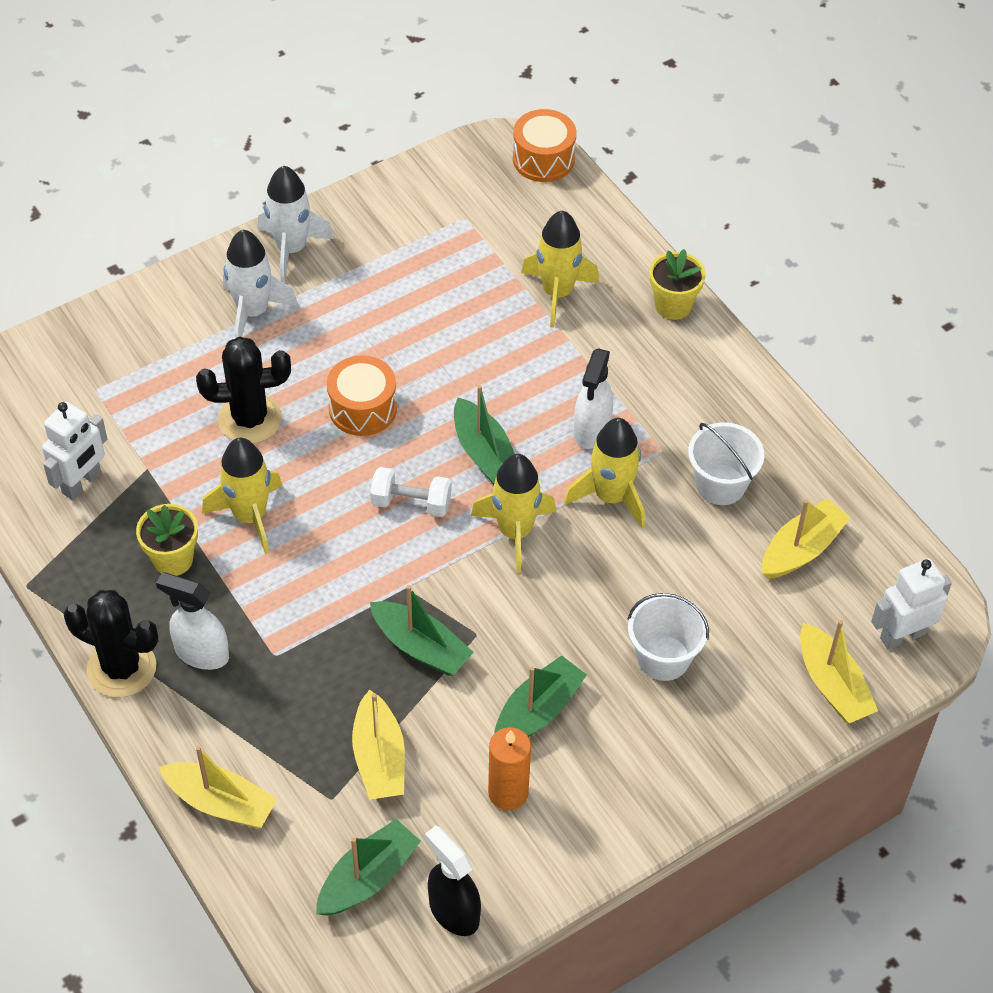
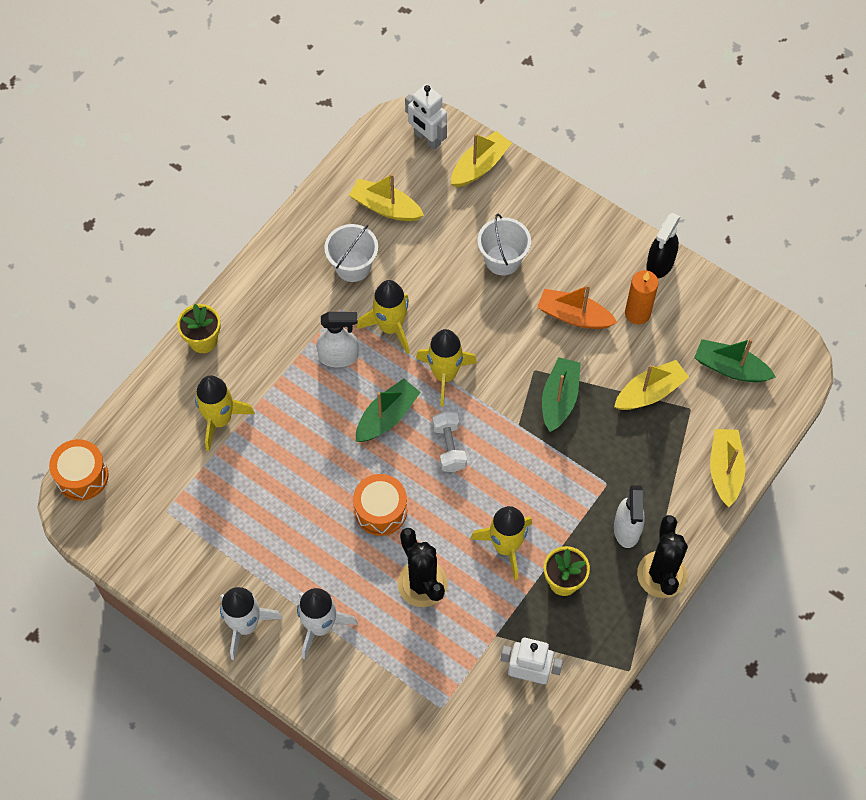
camera: 110 degrees left, 10 degrees up
black spray bottle [425,826,481,936] -> black spray bottle moved to [646,213,681,278]
green boat [494,656,587,737] -> orange boat [537,285,618,329]

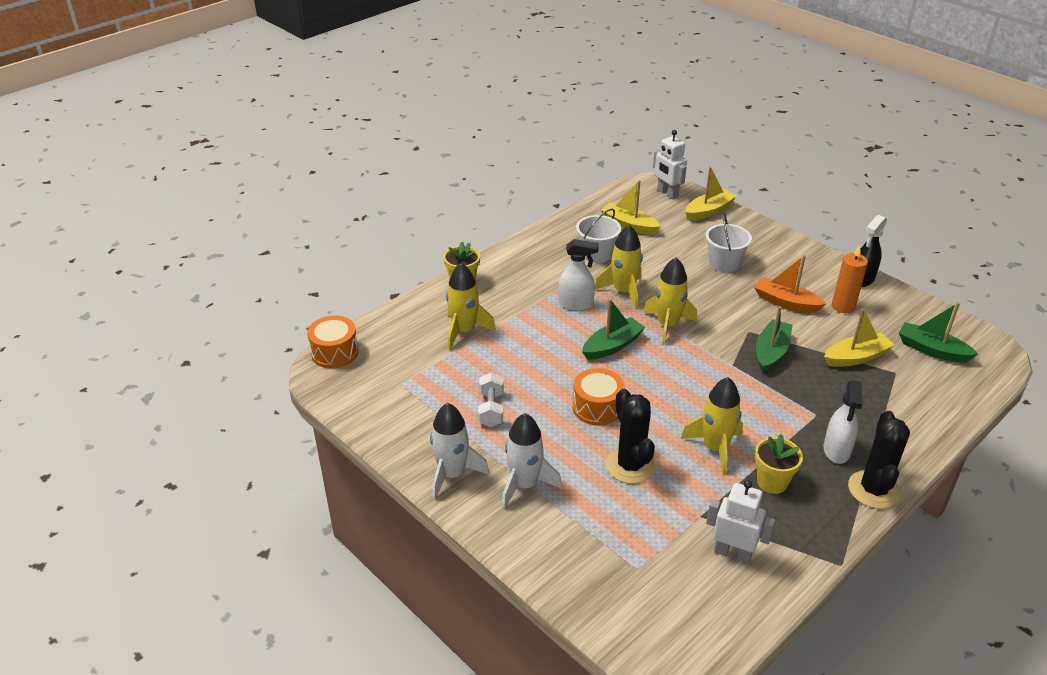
camera: 10 degrees right, 25 degrees down
white dumbbell [433,411,467,472] -> white dumbbell moved to [478,372,504,427]
yellow boat [710,429,745,507] -> none

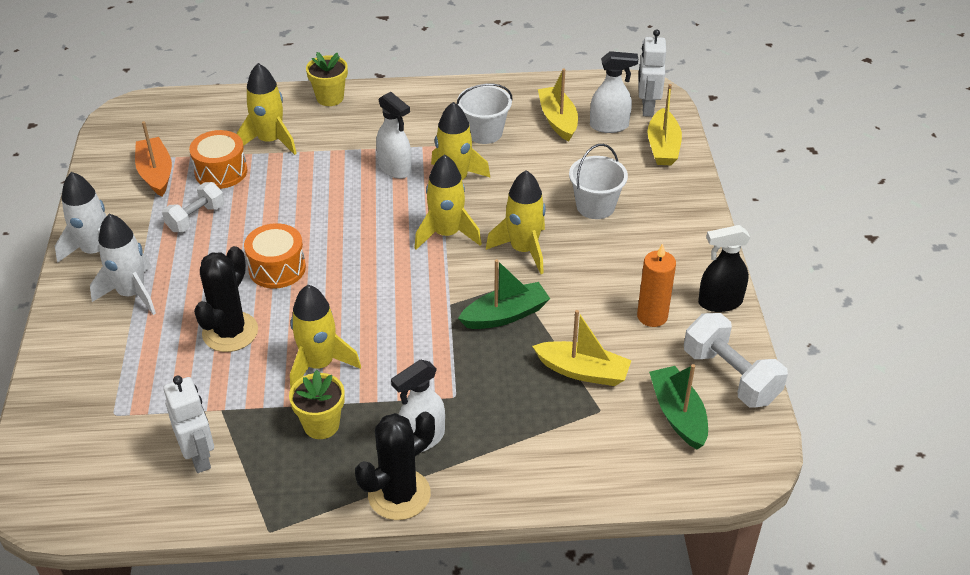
camera: 40 degrees right, 5 degrees up
orange drum [307,315,359,368] -> orange drum moved to [189,130,248,189]
green boat [582,299,645,360] -> none
yellow boat [685,166,737,220] -> yellow boat turned 90 degrees clockwise [647,84,682,165]
orange boat [754,255,826,313] -> orange boat moved to [135,121,172,196]
none -> yellow rocket [486,170,546,274]
none -> white spray bottle [590,51,638,133]
none -> white dumbbell [684,313,788,407]

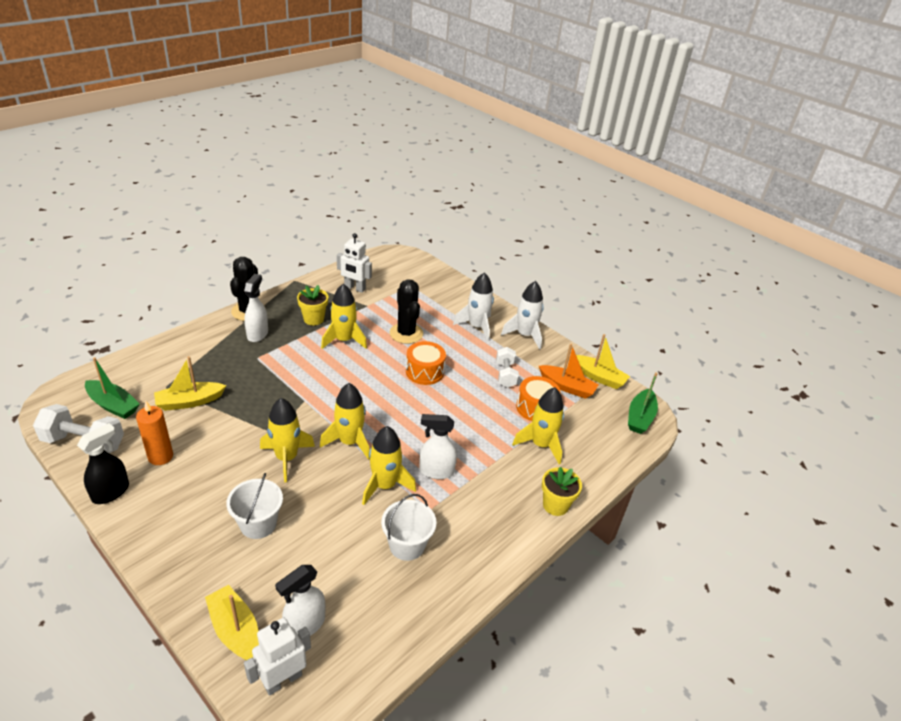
camera: 135 degrees right, 5 degrees down
green boat [458,259,550,329] -> green boat moved to [628,372,658,434]
yellow boat [538,68,578,142] -> yellow boat moved to [576,334,630,389]
white robot [638,29,666,117] -> white robot turned 90 degrees counterclockwise [244,618,311,696]

